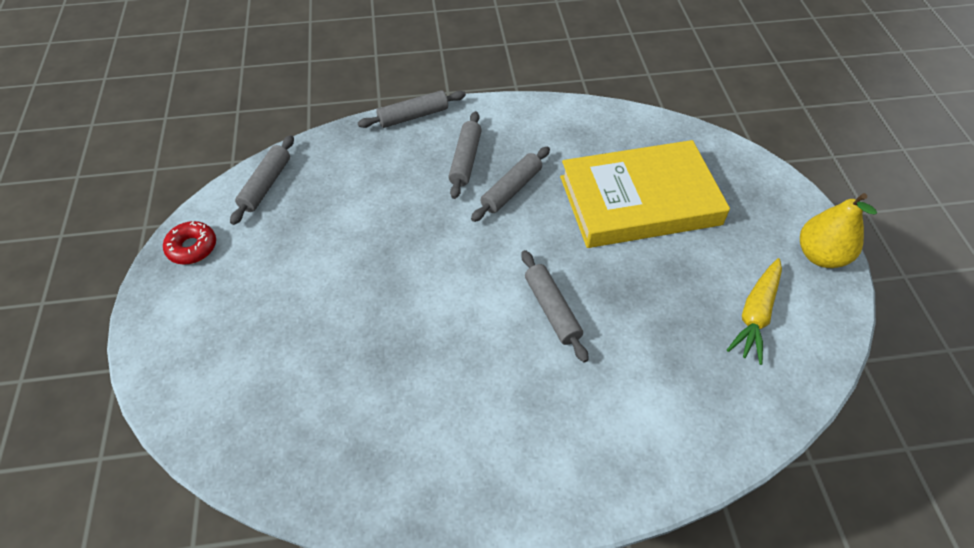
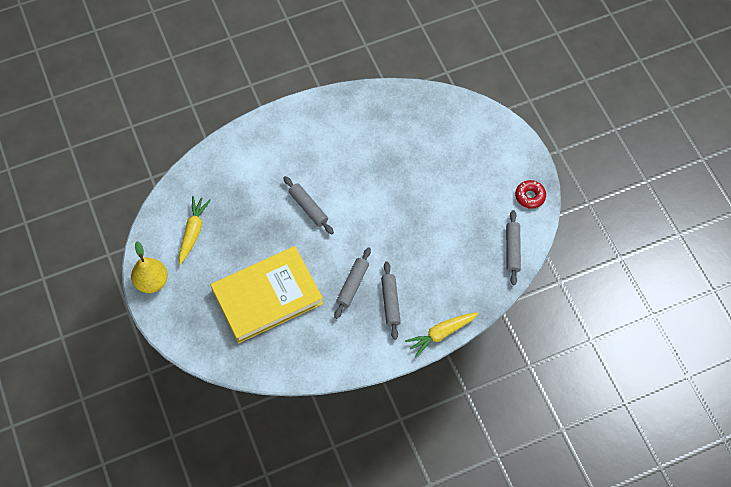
camera: 165 degrees right, 10 degrees up
grey rolling pin [358,90,466,128] -> yellow carrot [405,312,479,357]

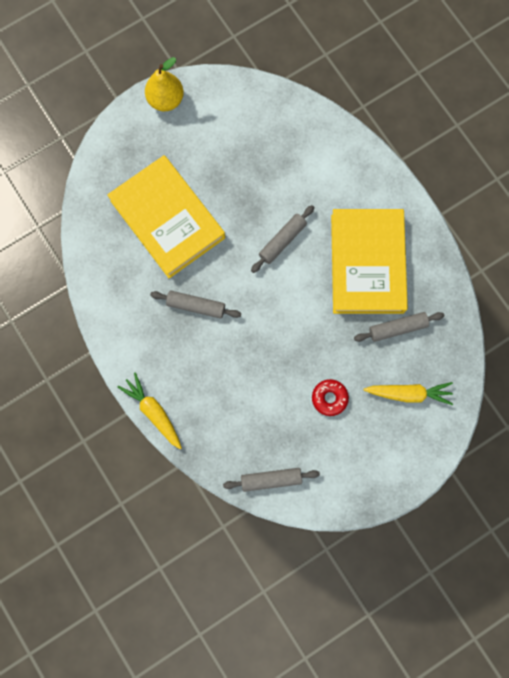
camera: 80 degrees right, 15 degrees up
yellow carrot [179,196,211,265] -> yellow carrot moved to [364,382,453,405]
grey rolling pin [381,261,401,340] -> grey rolling pin moved to [354,312,444,342]
red donut [515,180,546,209] -> red donut moved to [312,379,349,416]
none -> yellow book [331,209,408,314]

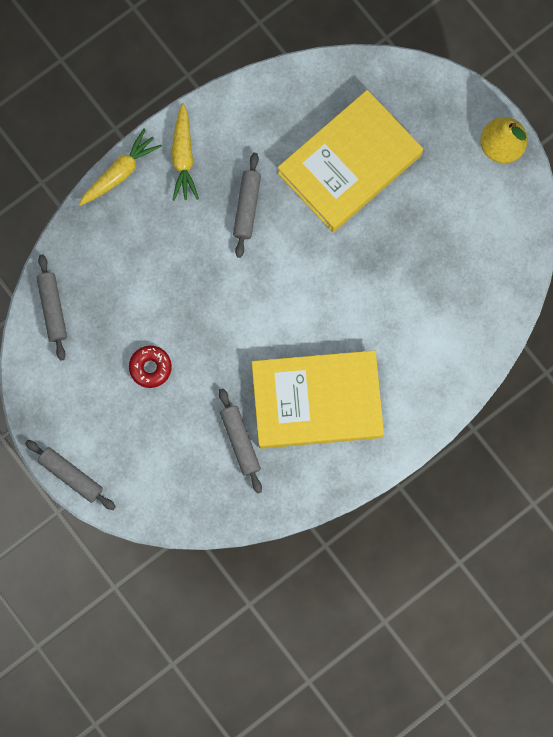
camera: 85 degrees right, 0 degrees up
grey rolling pin [251,205,314,273] -> grey rolling pin moved to [25,440,116,510]
yellow carrot [364,382,453,405] -> yellow carrot moved to [172,103,199,201]

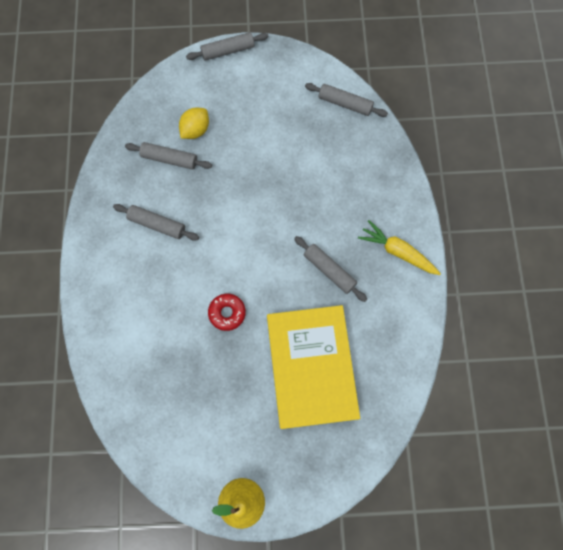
camera: 125 degrees right, 5 degrees down
yellow carrot [79,129,162,206] -> none
red donut [129,346,172,388] -> red donut moved to [208,294,246,331]
yellow book [252,350,384,449] -> grey rolling pin [113,204,199,241]
none -> yellow lemon [179,108,209,139]

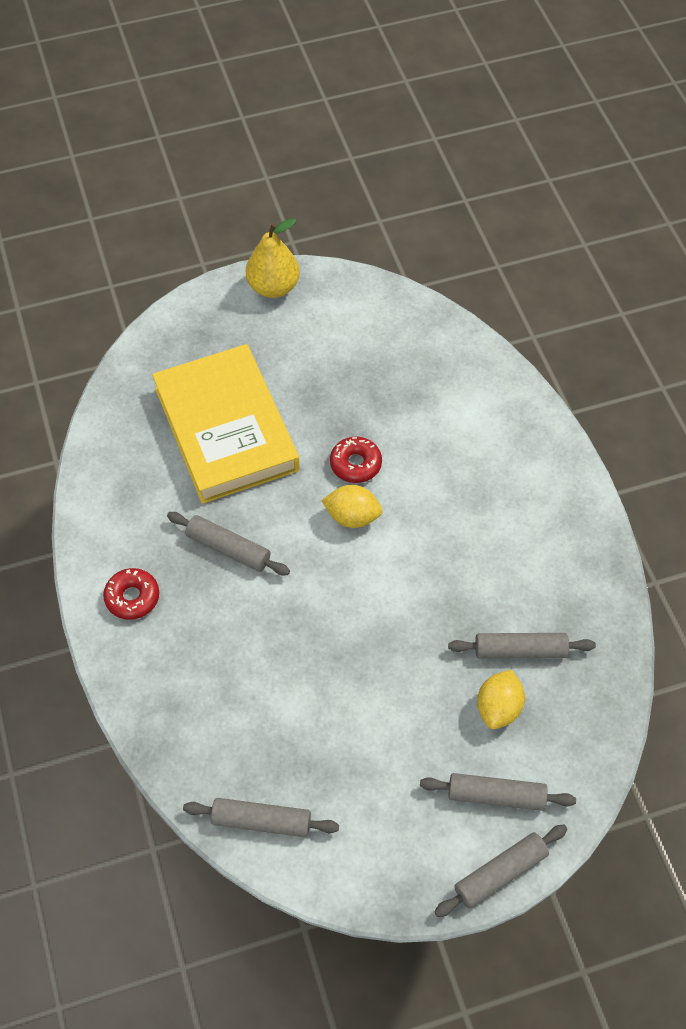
camera: 165 degrees right, 15 degrees down
grey rolling pin [113,204,199,241] -> grey rolling pin moved to [420,773,576,811]
yellow carrot [358,220,441,275] -> red donut [103,568,159,620]
none -> yellow lemon [321,485,383,528]

